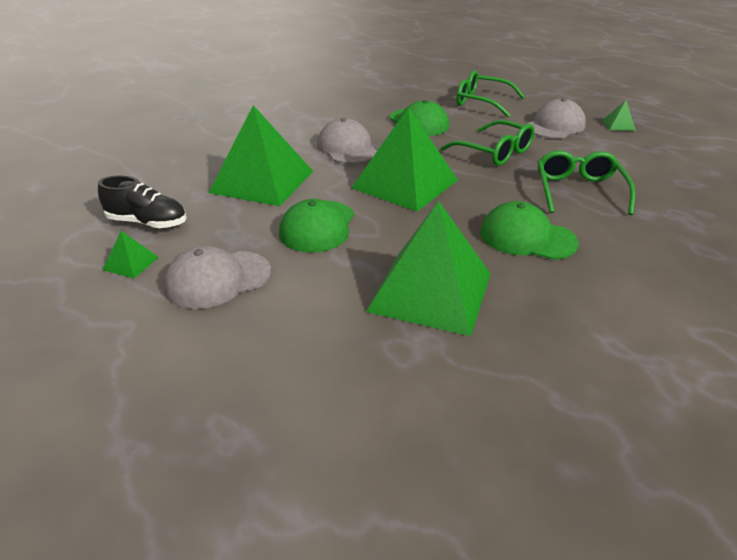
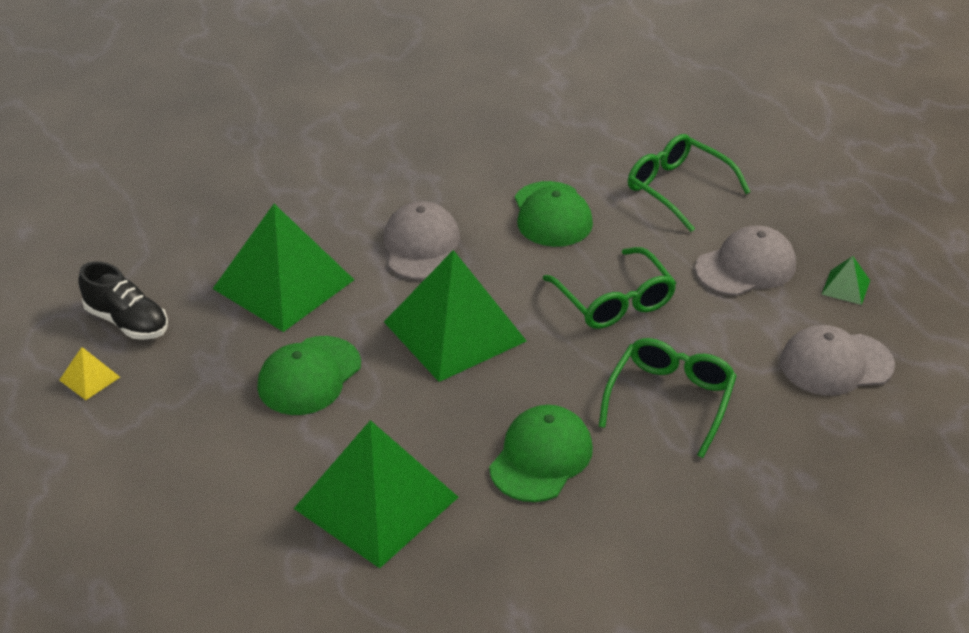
camera: 20 degrees right, 5 degrees up
green pyramid [103,231,159,278] -> yellow pyramid [59,347,120,400]
grey cap [163,246,271,309] -> grey cap moved to [780,325,895,396]
green cap [480,201,579,260] -> green cap turned 75 degrees clockwise [489,405,593,502]

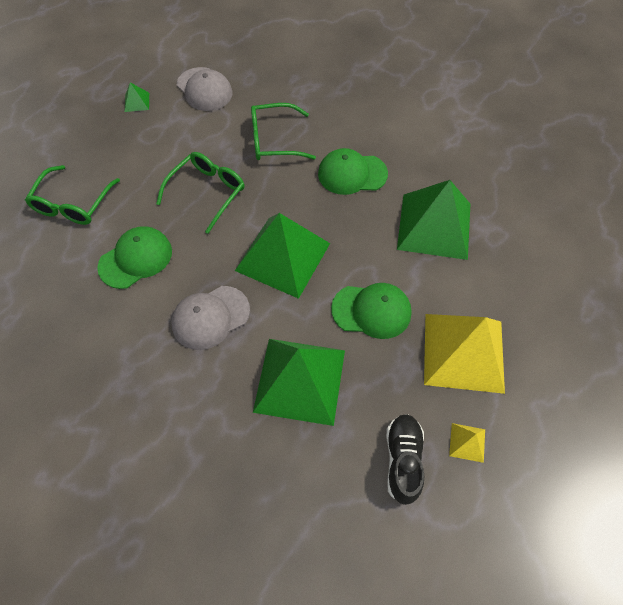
camera: 120 degrees left, 20 degrees up
grey cap [695,225,796,296] -> none
none -> yellow pyramid [424,314,505,394]

